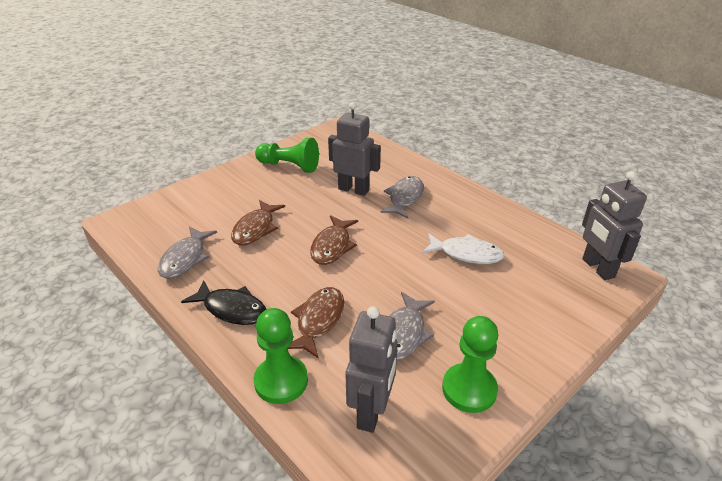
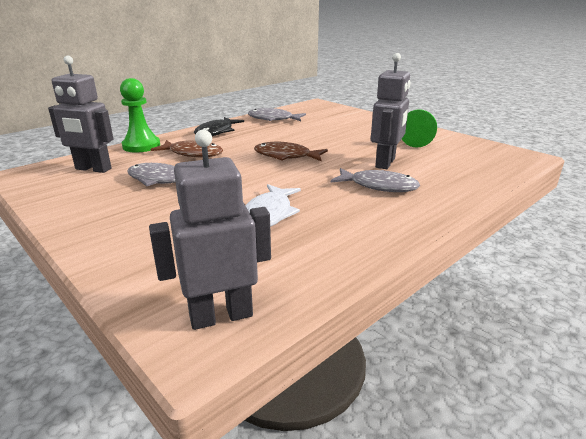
camera: 90 degrees right, 10 degrees down
brown fish [231,200,285,245] -> none
green pawn [442,316,498,413] -> none

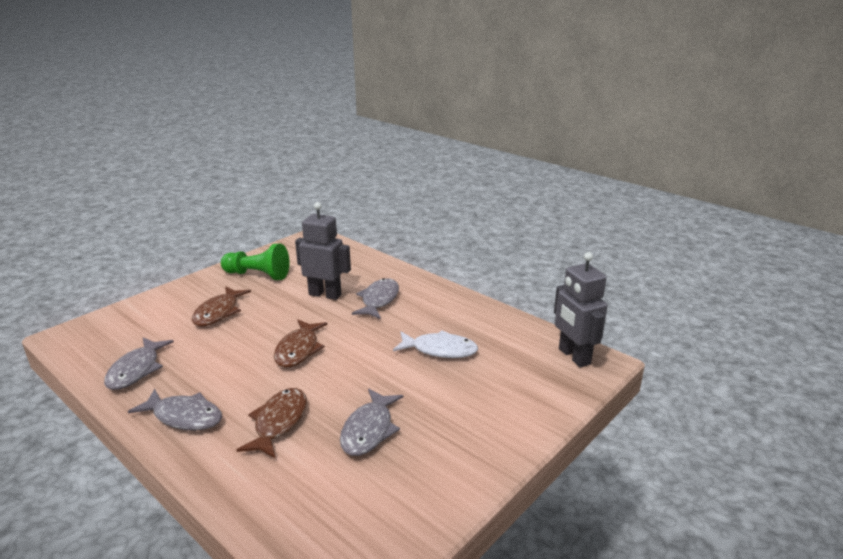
camera: 95 degrees left, 0 degrees up
grey robot [48,55,113,173] -> none
green pawn [120,78,160,153] -> none
black fish [194,117,244,136] -> grey fish [128,389,222,431]
none -> brown fish [192,286,251,326]

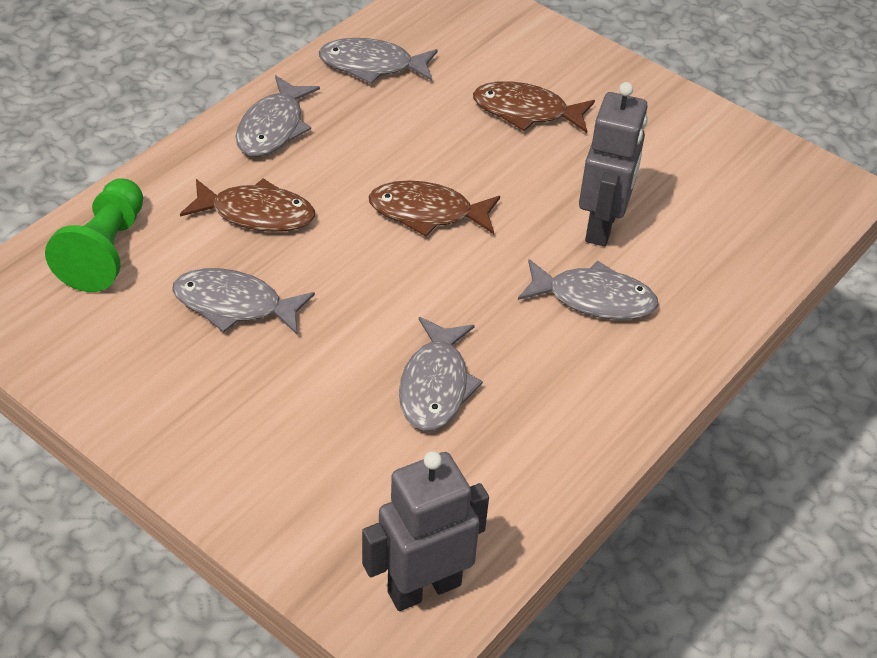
camera: 85 degrees right, 20 degrees up
green pawn [221,244,289,280] -> green pawn moved to [45,178,143,292]
white fish [393,331,478,358] -> grey fish [399,317,483,431]

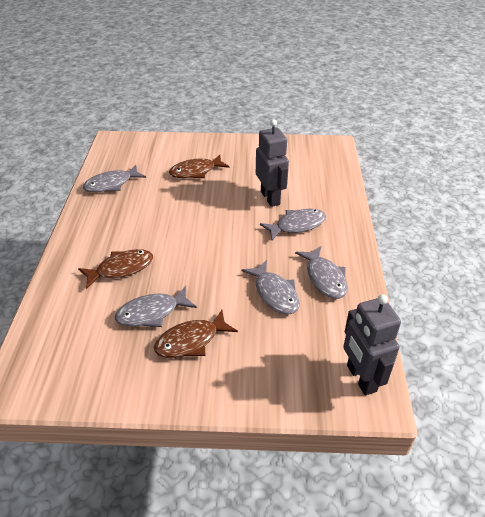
camera: 35 degrees left, 5 degrees down
green pawn [45,178,143,292] -> none
grey fish [236,75,320,157] -> grey fish moved to [295,246,347,299]
grey robot [362,451,489,611] -> grey robot turned 45 degrees counterclockwise [343,294,401,395]
brown fish [369,181,500,237] -> brown fish moved to [154,310,238,358]

